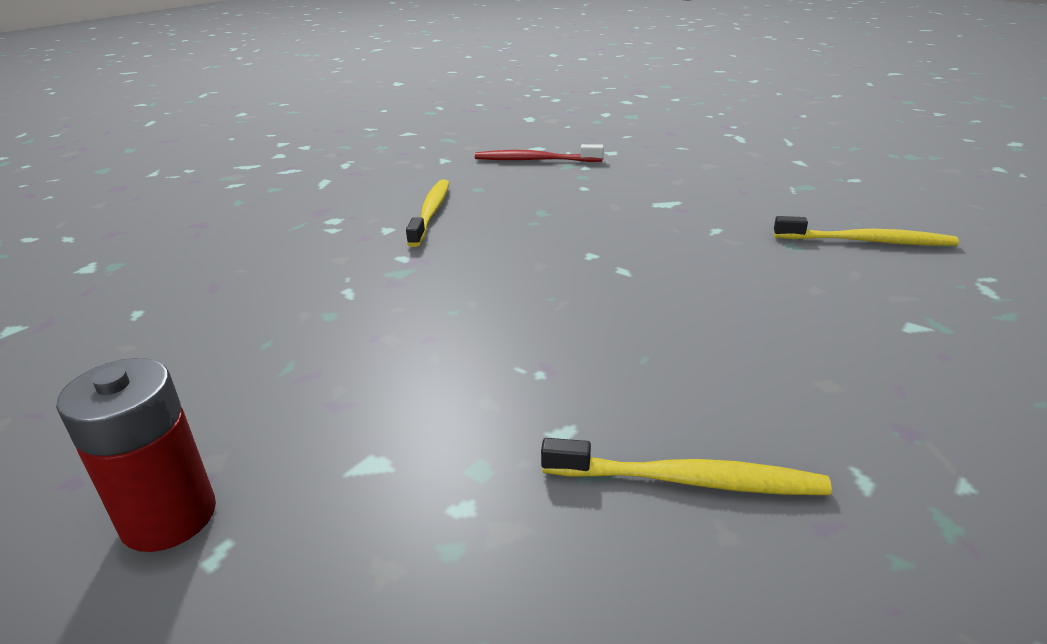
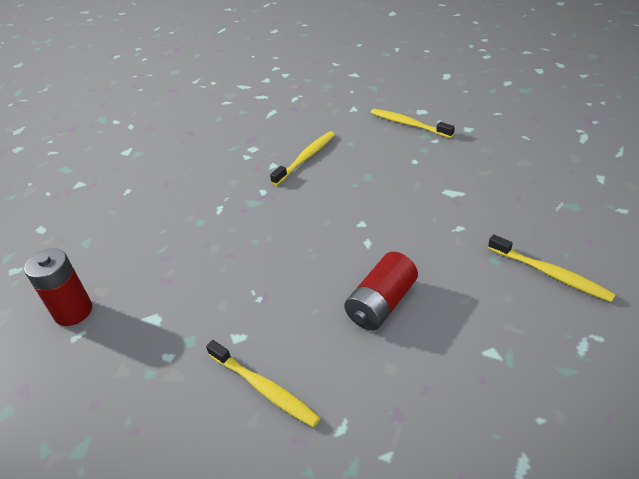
camera: 35 degrees right, 10 degrees up
red toothbrush [475,144,604,162] -> yellow toothbrush [371,109,455,138]
none -> red battery [344,252,418,331]

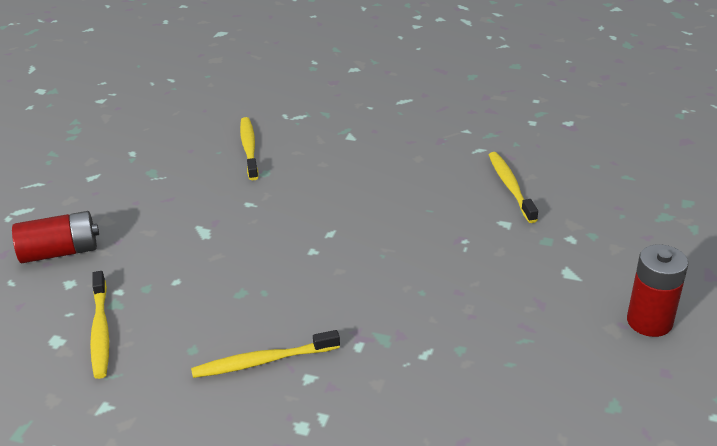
camera: 145 degrees left, 5 degrees down
red battery [344,252,418,331] -> red battery moved to [12,211,99,263]

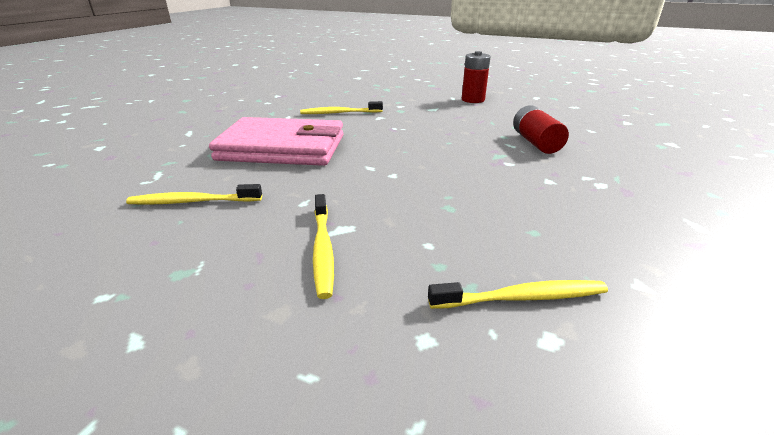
camera: 85 degrees left, 5 degrees down
red battery [12,211,99,263] -> red battery moved to [513,105,569,154]
yellow toothbrush [191,330,340,378] -> yellow toothbrush moved to [313,194,334,299]
none -> pink wallet [209,117,344,166]

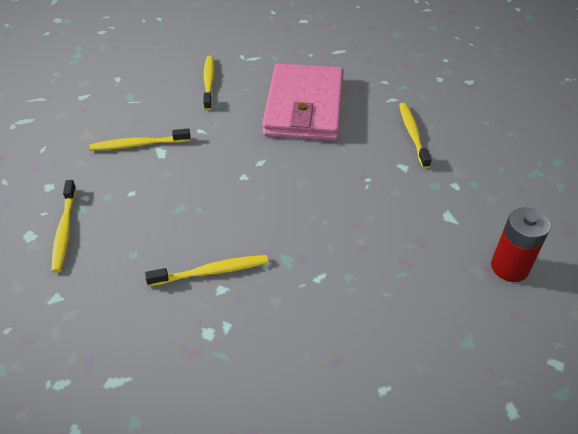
camera: 90 degrees right, 15 degrees up
red battery [513,105,569,154] -> none
none -> yellow toothbrush [145,255,269,286]

